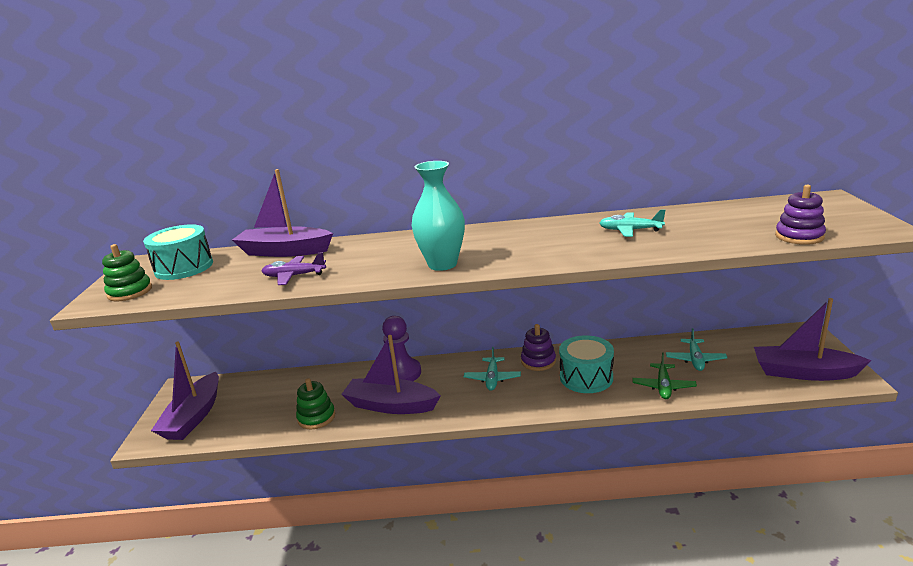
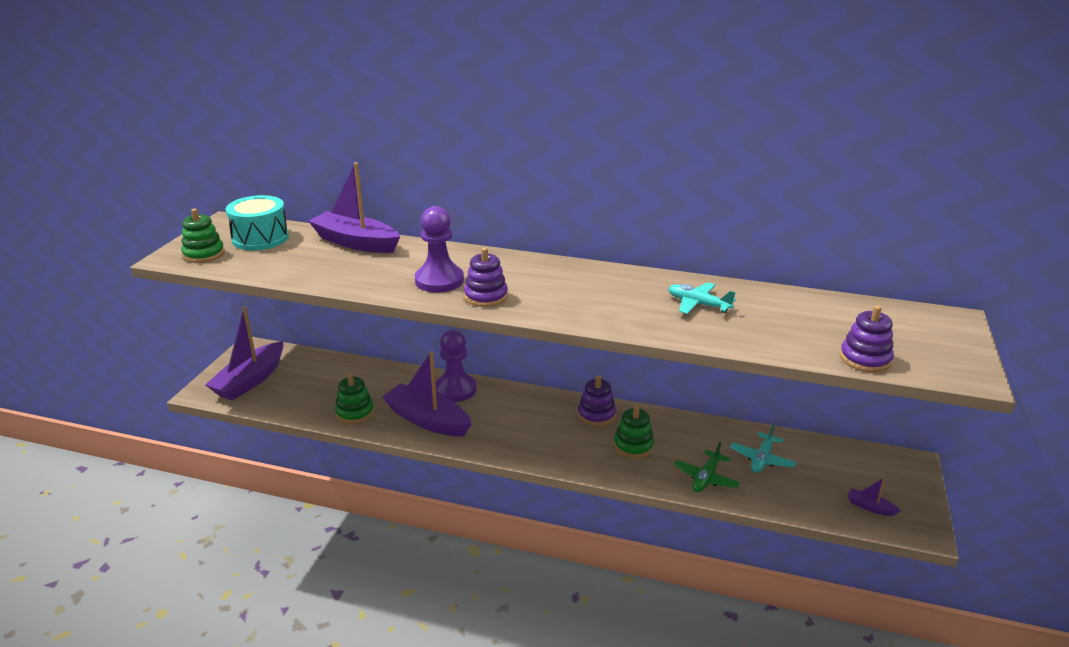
camera: 15 degrees right, 5 degrees up
purple plane [262,252,326,285] -> none
turquoise vase [412,161,465,271] -> purple stacking toy [464,248,508,307]
turquoise plane [464,347,521,391] -> none
turquoise drum [559,335,614,393] -> green stacking toy [614,405,654,458]
purple boat [754,298,871,381] -> purple boat [848,477,901,516], size x0.43
none -> purple pawn [415,206,464,293]

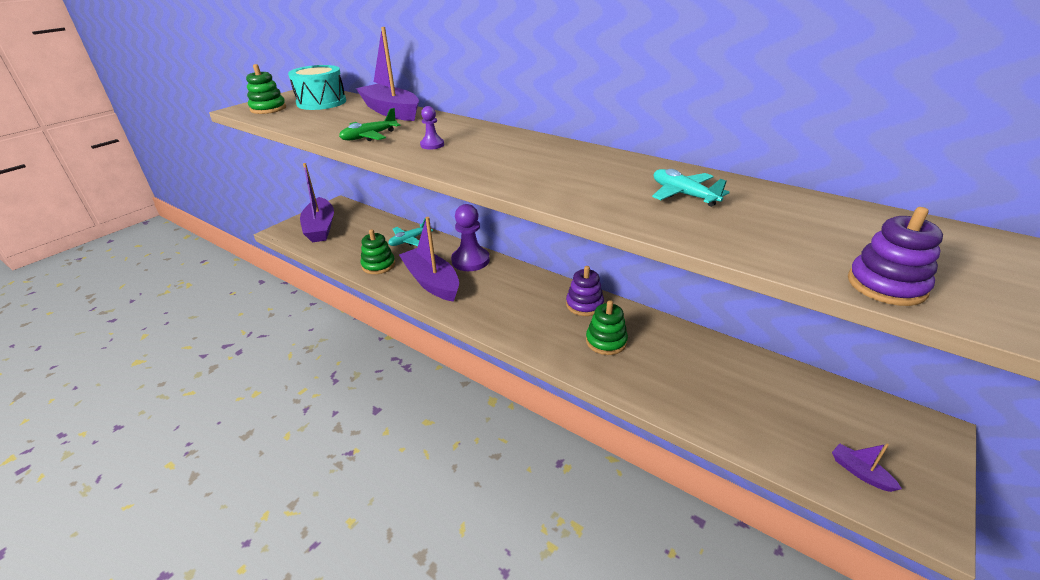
camera: 20 degrees right, 5 degrees up
purple boat [205,307,283,400] -> purple boat turned 60 degrees counterclockwise [300,163,334,242]
purple pawn [415,206,464,293] -> purple pawn [420,106,444,150], size x0.49
purple stacking toy [464,248,508,307] -> none
green plane [674,442,740,492] -> green plane moved to [339,108,400,141]
turquoise plane [730,424,796,473] -> turquoise plane moved to [388,218,433,246]

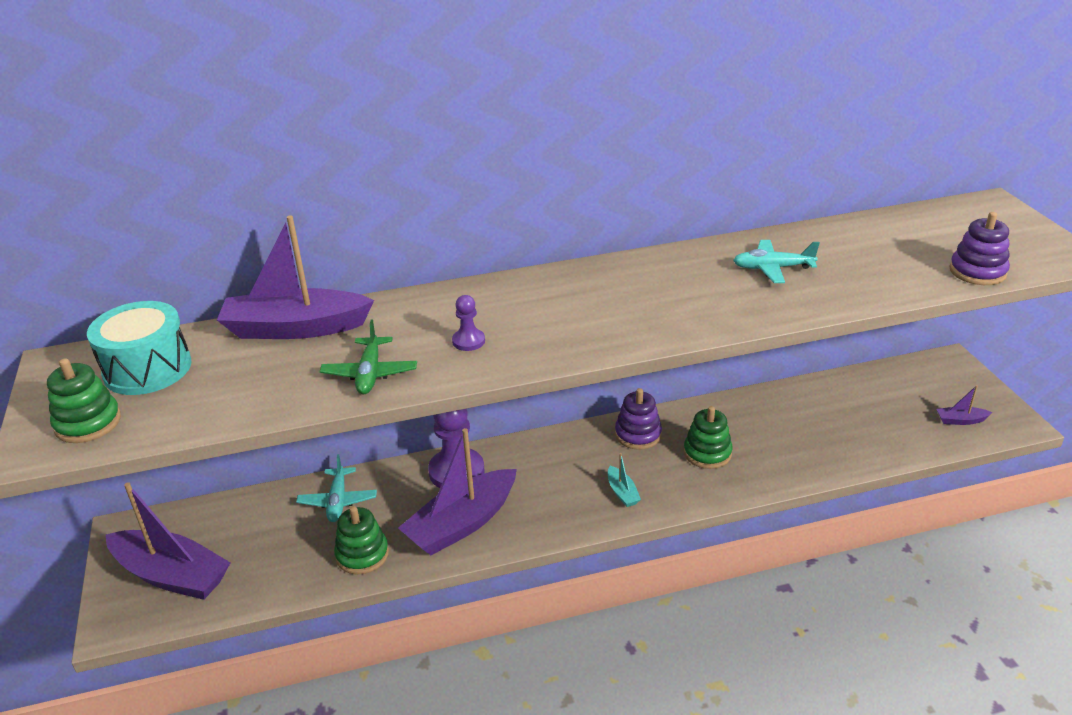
camera: 50 degrees left, 0 degrees up
purple boat [399,217,459,302] -> purple boat turned 45 degrees counterclockwise [398,428,517,555]
none -> turquoise boat [608,453,641,507]

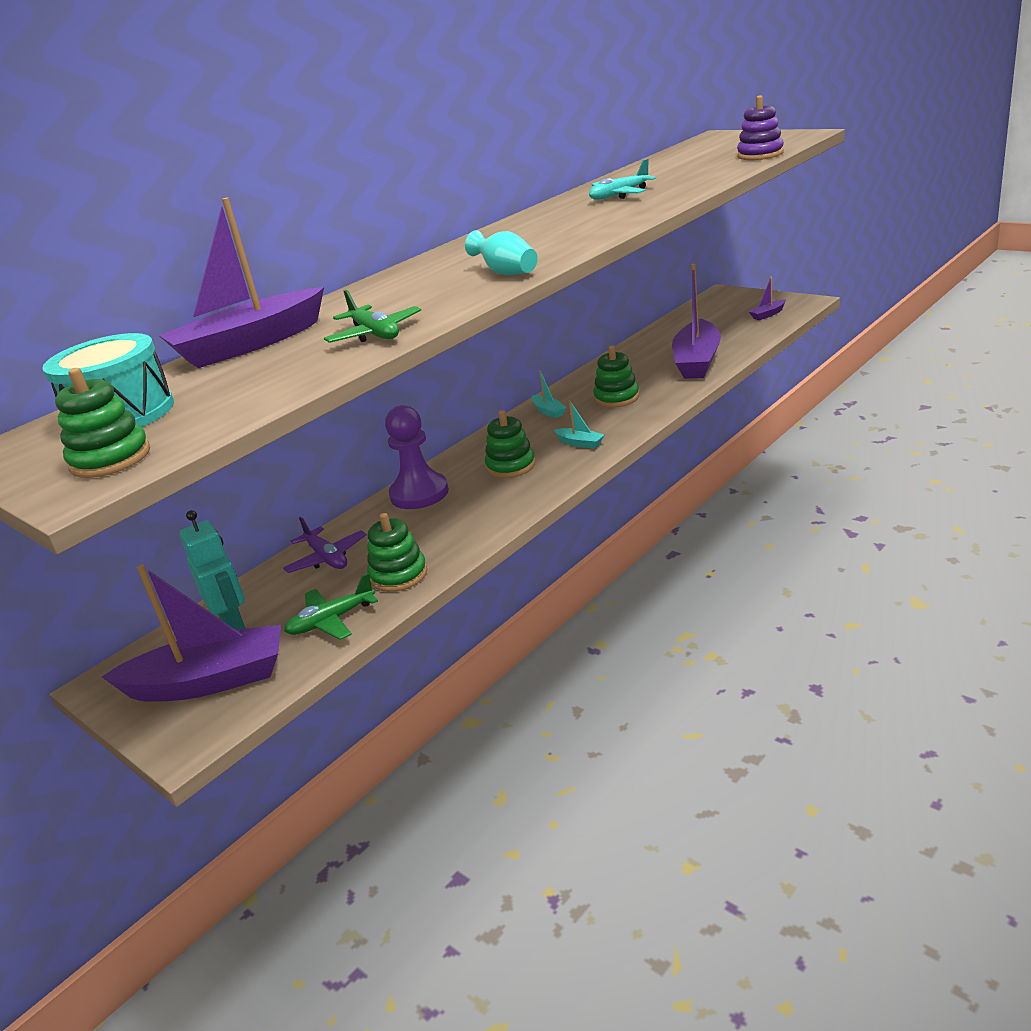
camera: 30 degrees left, 5 degrees down
turquoise plane [296,454,377,522] -> purple plane [283,517,367,573]
purple boat [398,428,517,555] -> purple boat moved to [672,264,721,379]
purple pawn [452,295,485,351] -> none
purple stacking toy [615,388,662,450] -> turquoise boat [532,370,566,418]
none -> turquoise robot [179,510,246,630]
none -> green plane [284,573,378,640]
none -> turquoise vase [465,230,538,275]
none -> green stacking toy [485,410,535,478]

